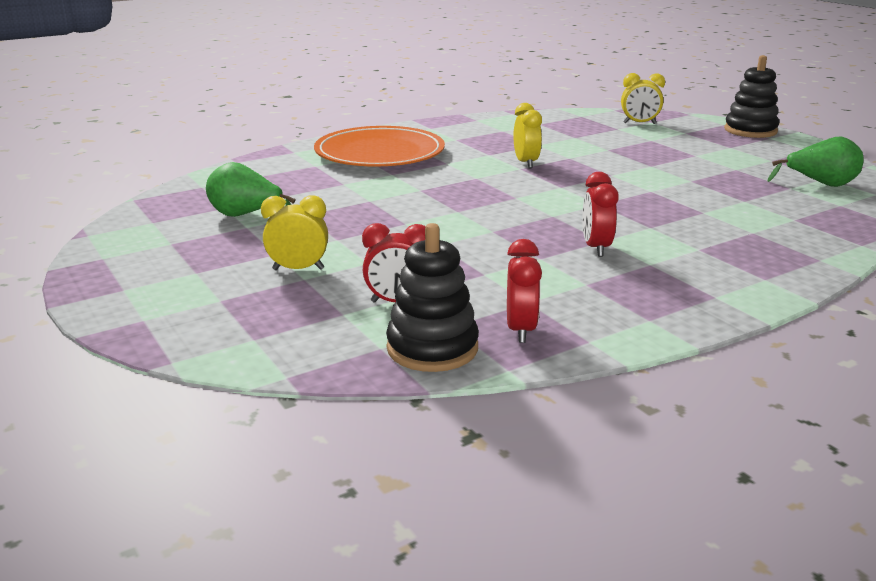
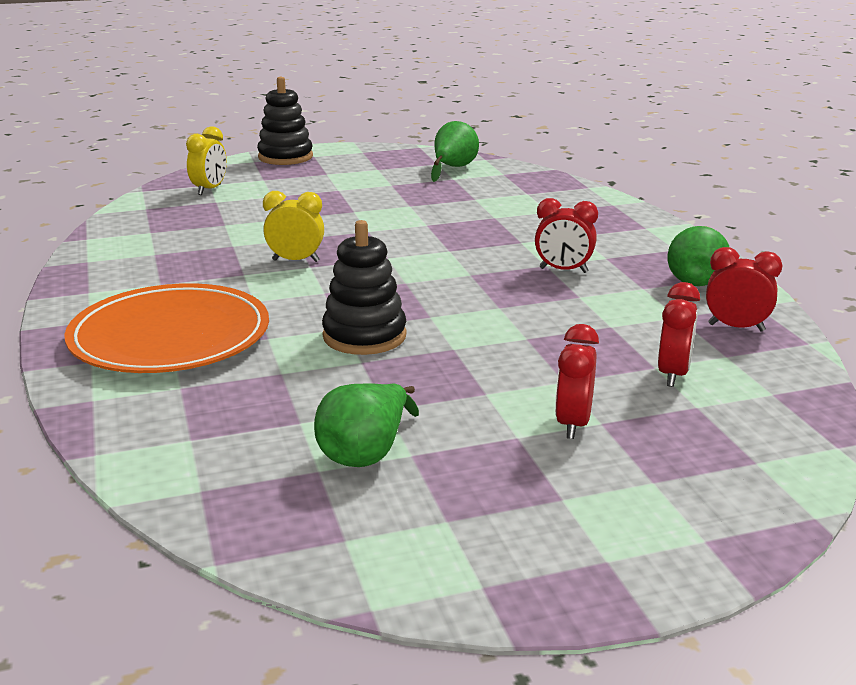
camera: 75 degrees left, 0 degrees up
yellow clock [261,195,328,270] -> red clock [555,324,599,439]
black stacking toy [386,223,479,372] -> black stacking toy moved to [322,220,407,355]
none -> green pear [668,226,729,286]

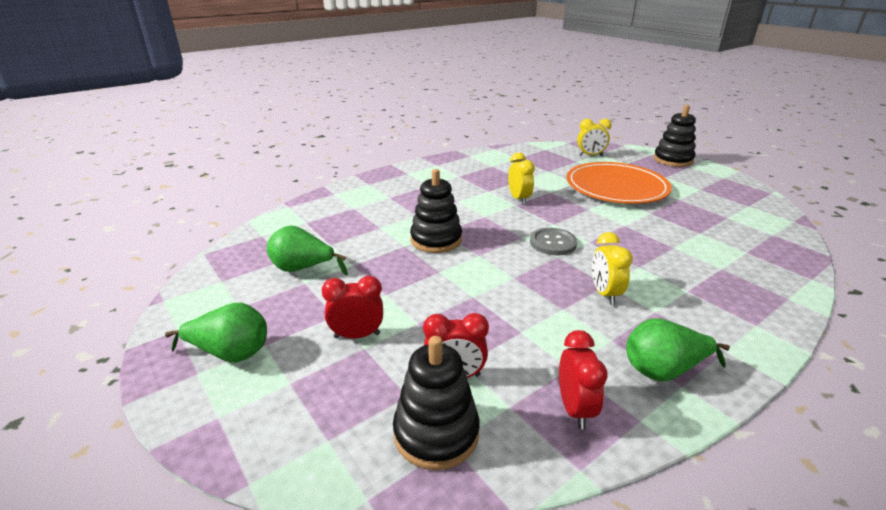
camera: 70 degrees right, 5 degrees up
orange plate [64,283,269,373] -> orange plate moved to [566,162,672,204]
green pear [431,121,479,182] -> green pear moved to [165,303,267,362]
red clock [535,198,598,273] -> yellow clock [592,232,633,305]
none -> black stacking toy [393,336,480,470]
none -> grey button [530,228,578,256]

